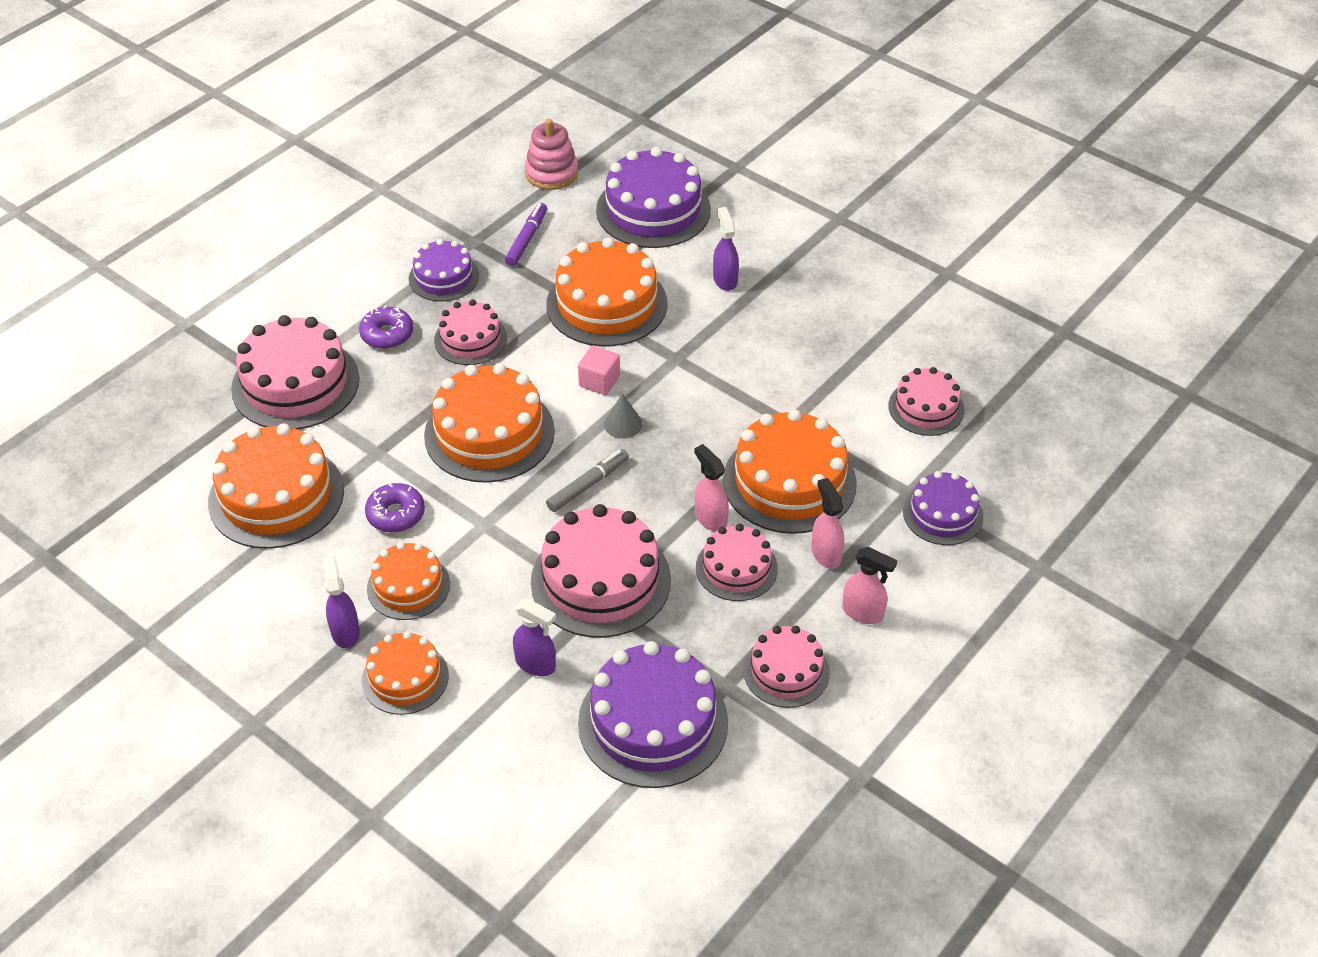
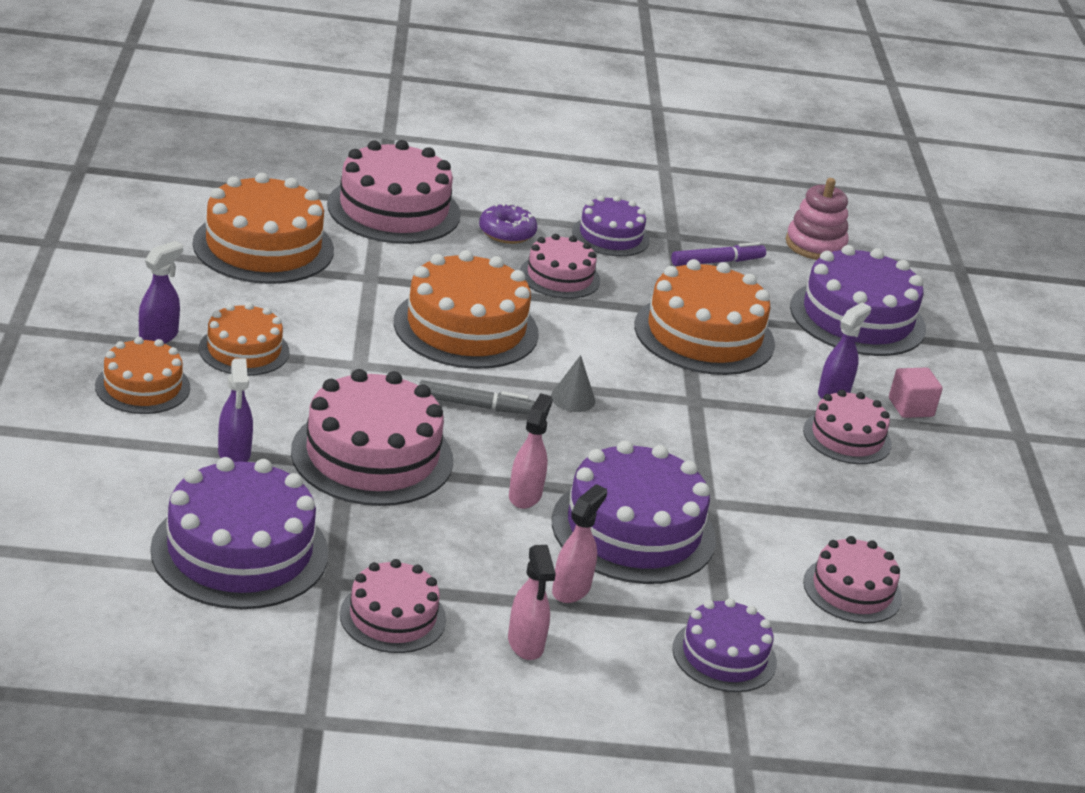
camera: 45 degrees right, 15 degrees down
purple donut [365,483,425,532] -> none
pink cube [578,346,620,395] -> pink cube moved to [889,368,943,418]
pink cake [696,524,778,601] -> pink cake moved to [803,390,892,464]
orange cake [723,409,857,534] -> purple cake [552,440,716,584]

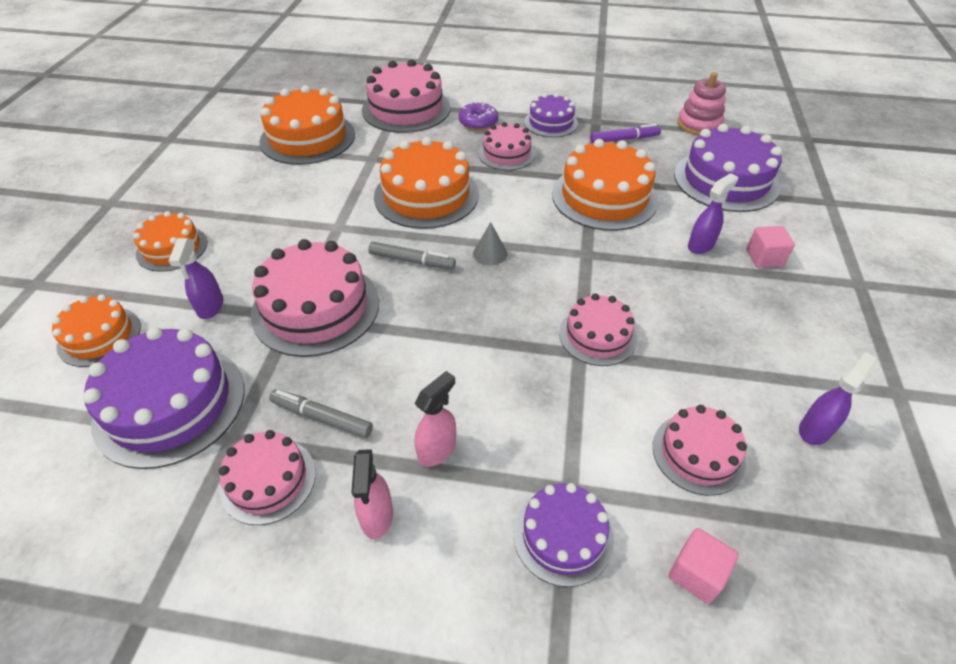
camera: 15 degrees right, 15 degrees up
purple spray bottle [139,241,183,344] -> purple spray bottle moved to [799,352,877,445]
orange cake [199,303,290,376] -> orange cake moved to [52,294,141,367]
pink spray bottle [509,393,553,509] -> none
purple cake [552,440,716,584] -> none
pink cake [803,390,892,464] -> pink cake moved to [559,293,637,366]
none -> grey marker [269,389,373,438]
none -> pink cube [669,528,739,604]

